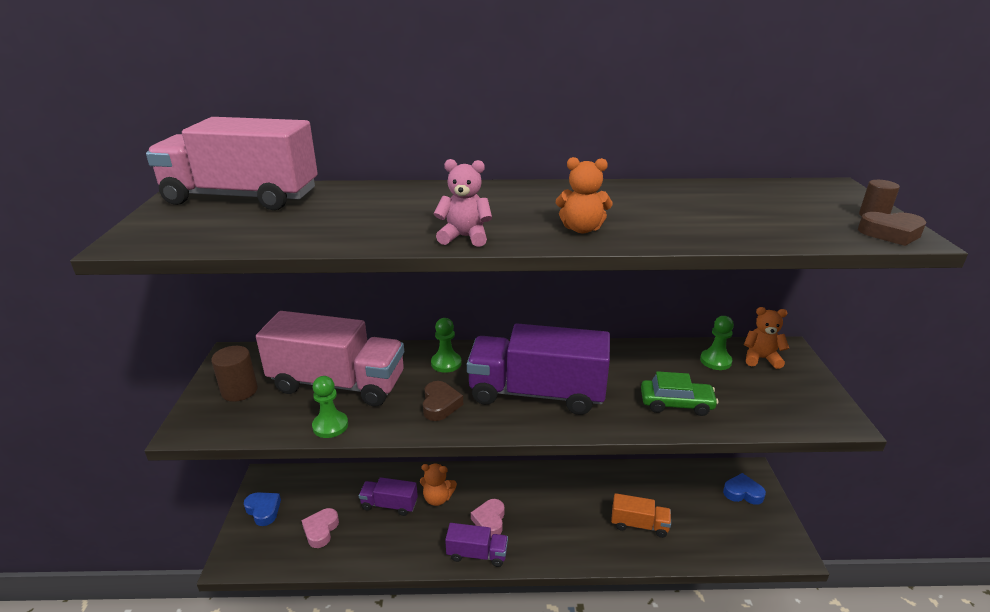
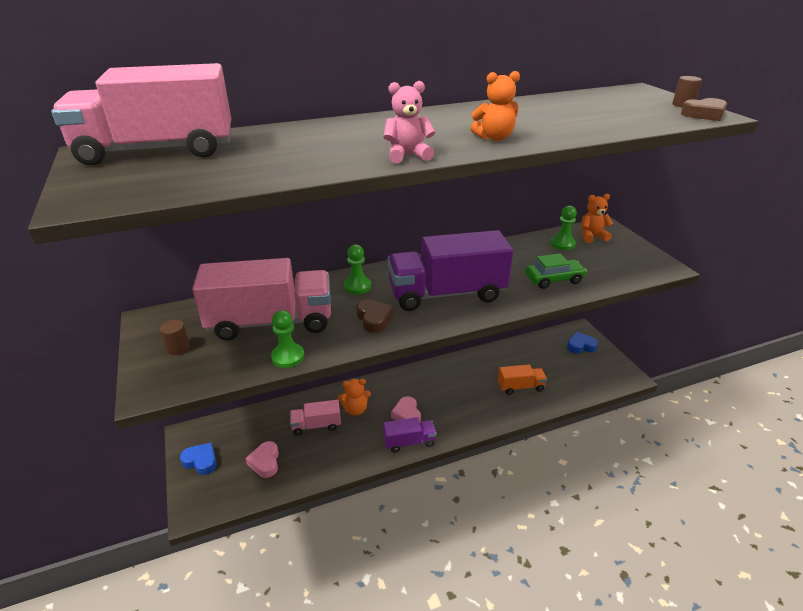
camera: 20 degrees left, 5 degrees up
brown cylinder [211,346,258,402] -> brown cylinder [160,320,190,355], size x0.65
purple truck [359,477,418,516] -> pink truck [290,400,341,435]

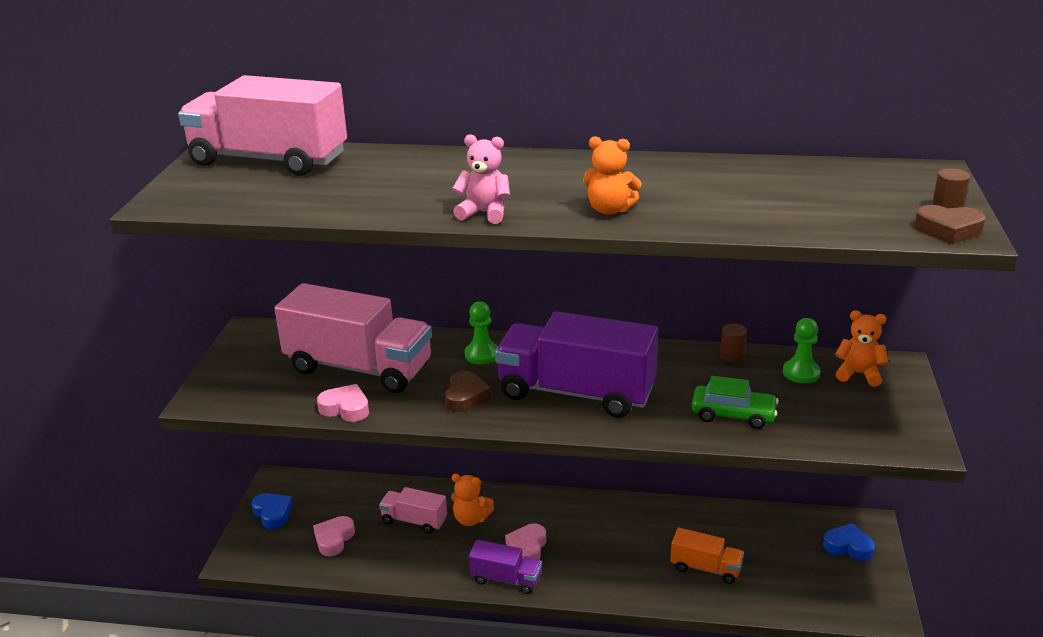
camera: 30 degrees right, 5 degrees down
brown cylinder [160,320,190,355] -> brown cylinder moved to [720,324,747,362]
green pawn [271,310,304,368] -> pink heart [317,384,369,422]

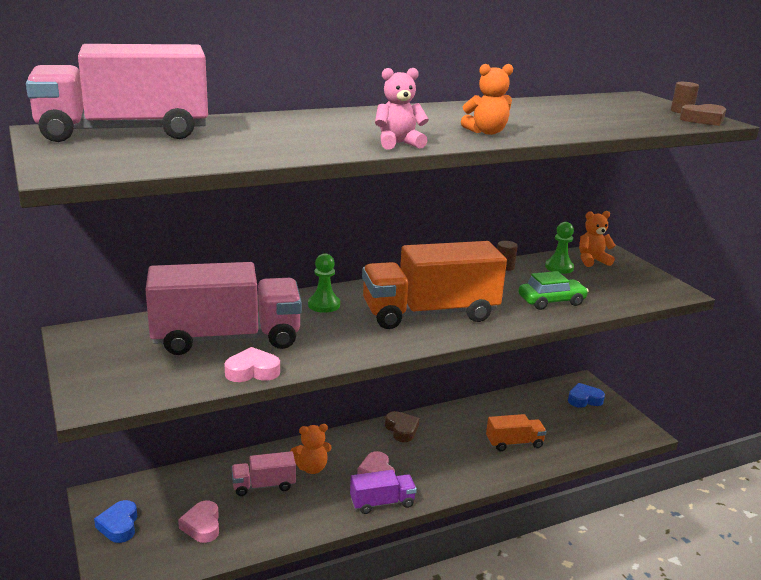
camera: 35 degrees left, 5 degrees down
blue heart [252,493,293,529] -> blue heart turned 120 degrees counterclockwise [94,500,138,543]
brown heart [445,371,491,412] -> brown heart moved to [385,411,419,442]
purple truck [495,311,658,417] -> orange truck [362,241,507,329]

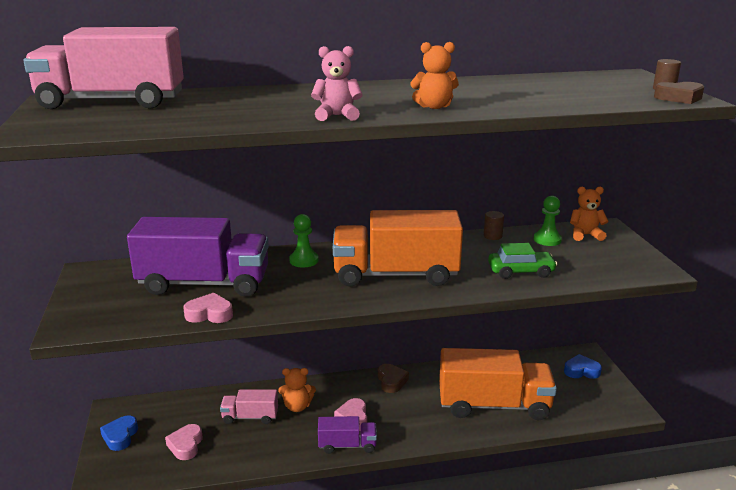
camera: 15 degrees right, 0 degrees up
pink truck [145,262,302,355] -> purple truck [127,217,269,297]
orange truck [486,414,547,451] -> orange truck [439,348,557,420], size x2.05

